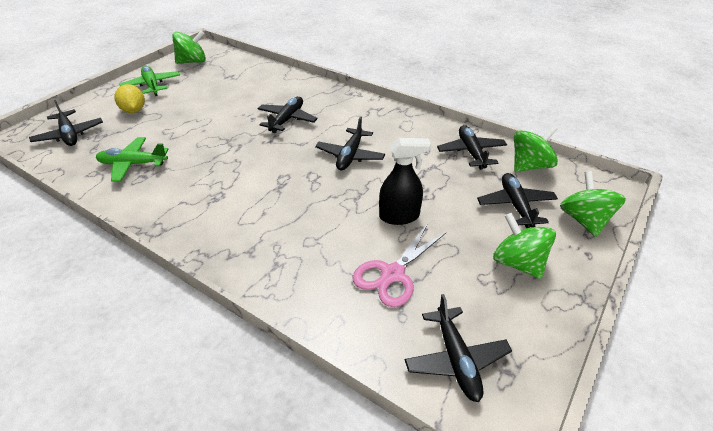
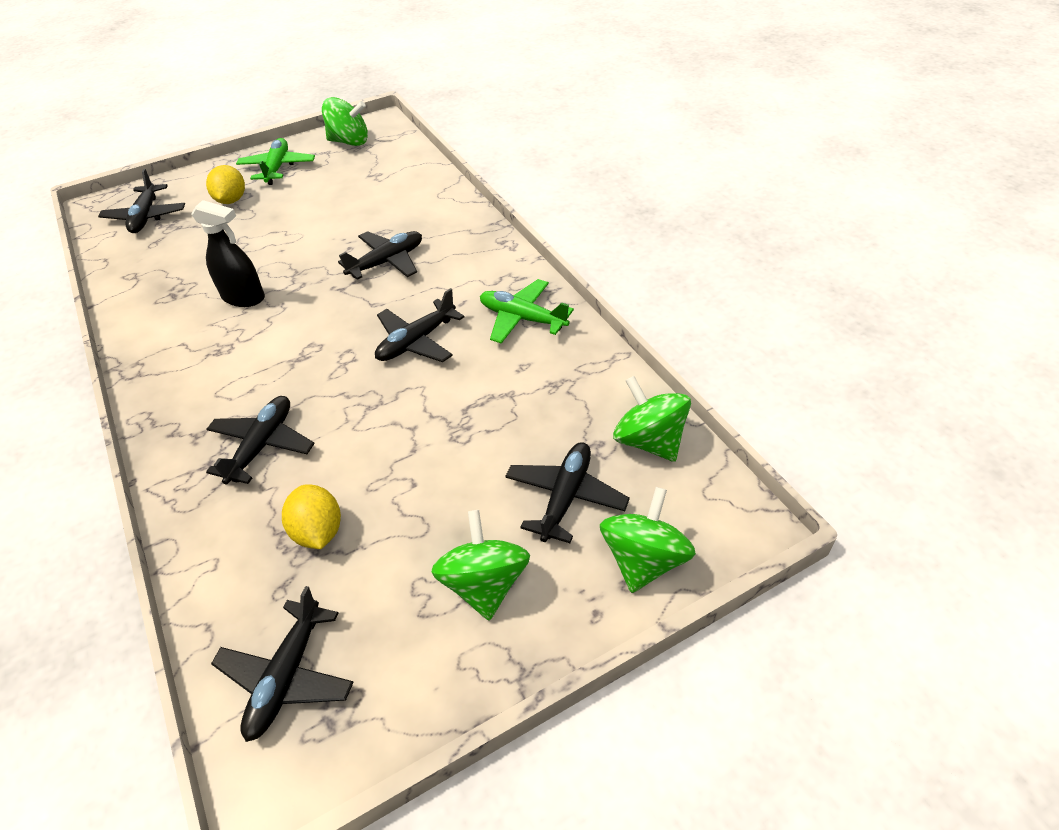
camera: 30 degrees right, 5 degrees up
green plane [96,137,168,182] -> green plane moved to [480,279,574,344]
pink scissors [353,225,446,307] -> yellow lemon [282,484,341,549]
black spray bottle [379,138,431,225] -> black spray bottle moved to [191,200,265,307]
black plane [437,125,507,170] -> black plane moved to [206,396,315,484]
green spinning top [514,126,558,172] -> green spinning top turned 120 degrees counterclockwise [613,376,691,462]

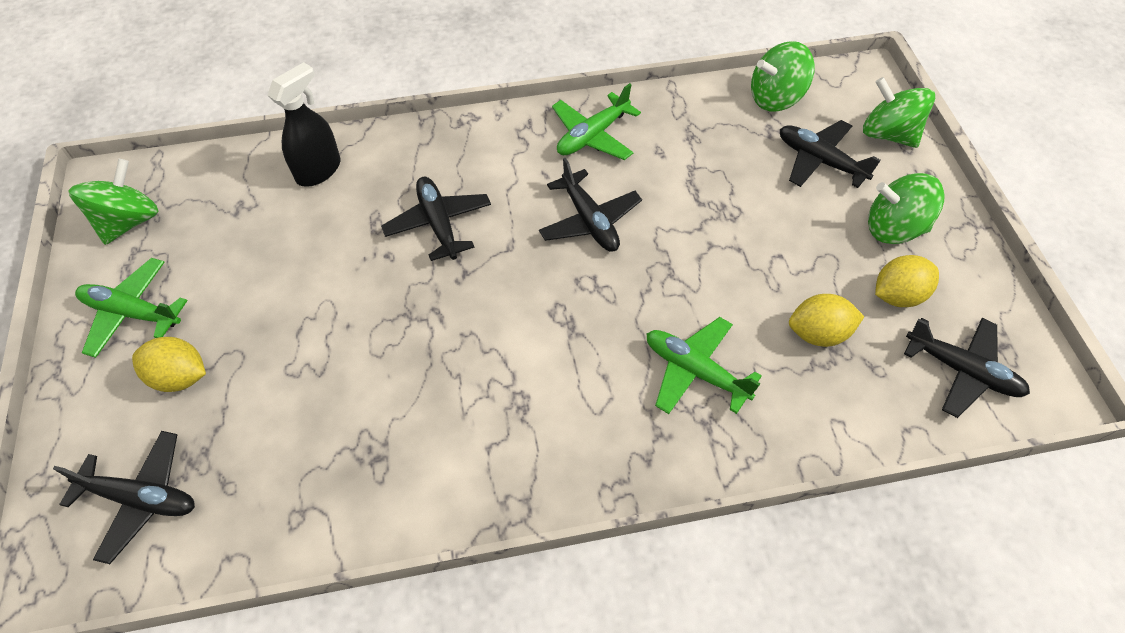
camera: 75 degrees left, 10 degrees up
black spray bottle [191,200,265,307] -> black spray bottle moved to [267,62,341,186]
black plane [206,396,315,484] -> green plane [646,317,762,414]
none -> yellow lemon [875,255,939,307]

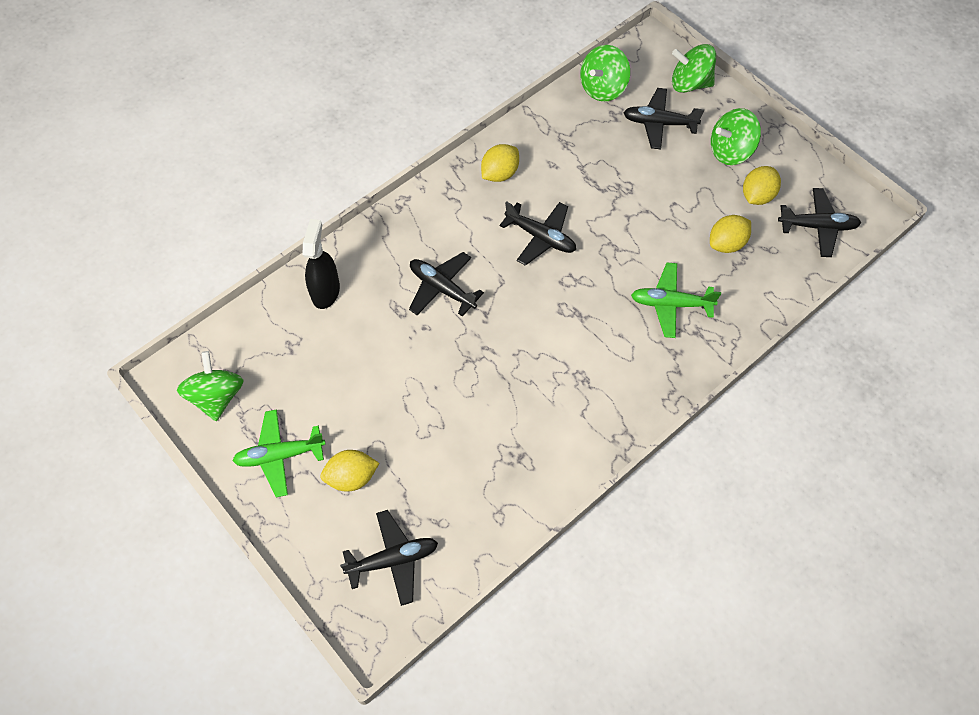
camera: 30 degrees left, 5 degrees up
green plane [552,83,641,160] -> yellow lemon [481,144,519,182]

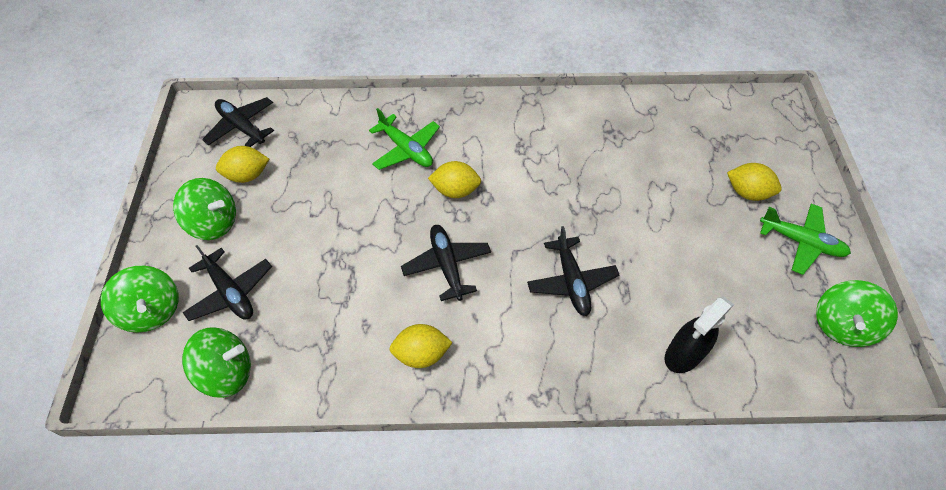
camera: 140 degrees left, 5 degrees down
black plane [340,510,438,606] -> none
yellow lemon [710,215,751,253] -> yellow lemon moved to [428,161,481,198]

